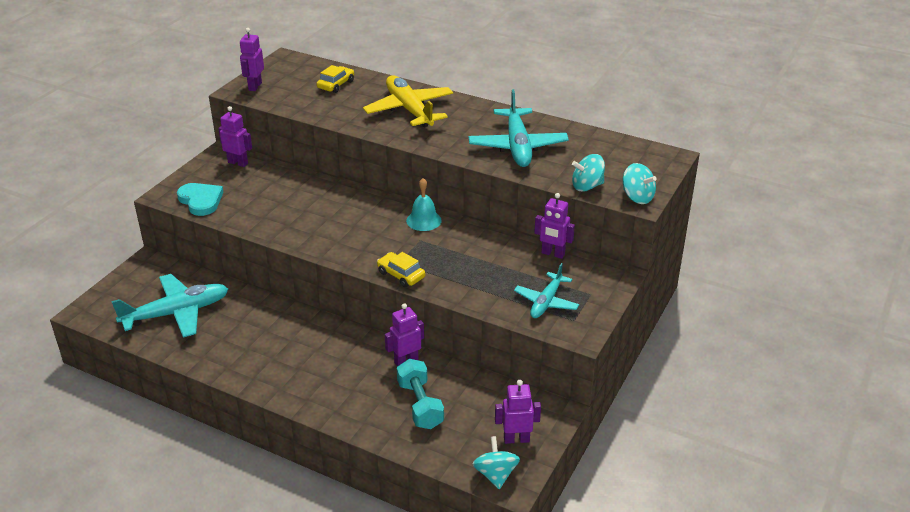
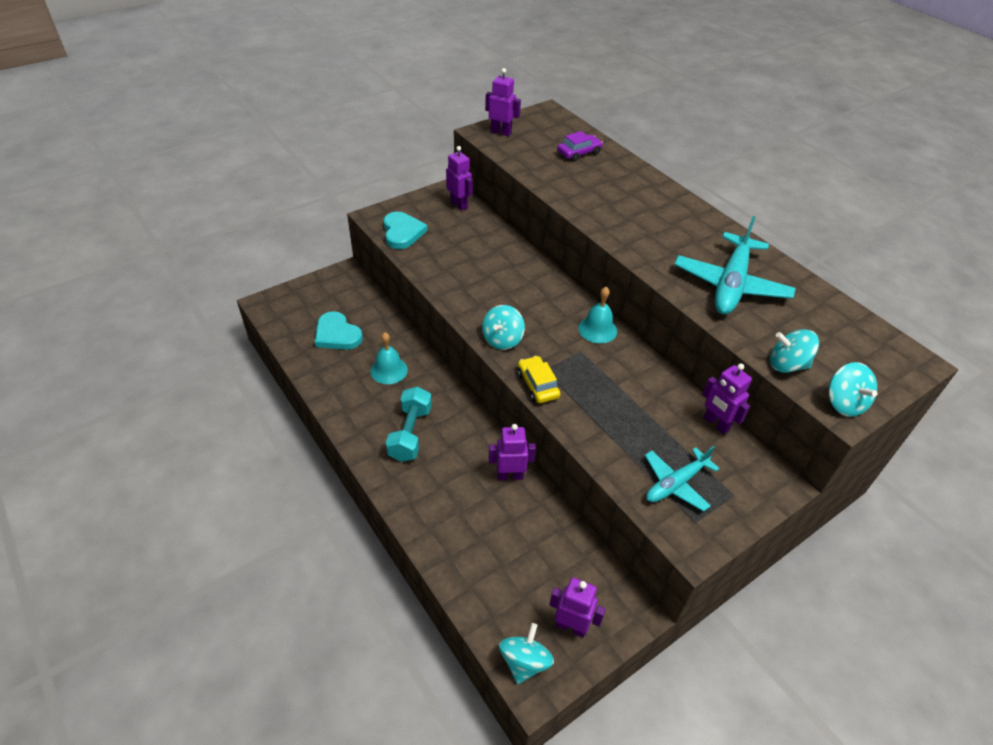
camera: 25 degrees right, 10 degrees up
turquoise plane [111,274,228,338] -> turquoise heart [315,311,363,350]
purple robot [240,28,264,91] -> purple robot turned 75 degrees clockwise [485,68,521,136]
yellow car [316,65,354,93] -> purple car [557,131,603,162]
yellow plane [363,75,453,127] -> none
turquoise dumbbell [397,359,444,429] -> turquoise dumbbell moved to [386,386,432,462]
none -> turquoise bell [370,332,408,384]
none -> turquoise spinning top [482,305,525,350]

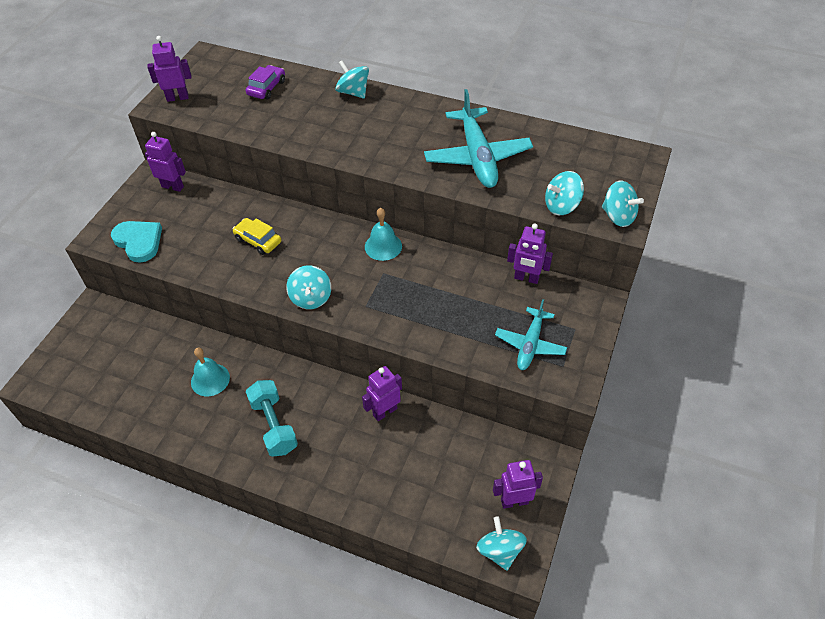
camera: 30 degrees left, 5 degrees up
turquoise heart [315,311,363,350] -> none
yellow car [517,356,560,403] -> yellow car moved to [232,218,281,255]
none -> turquoise spinning top [335,60,369,99]

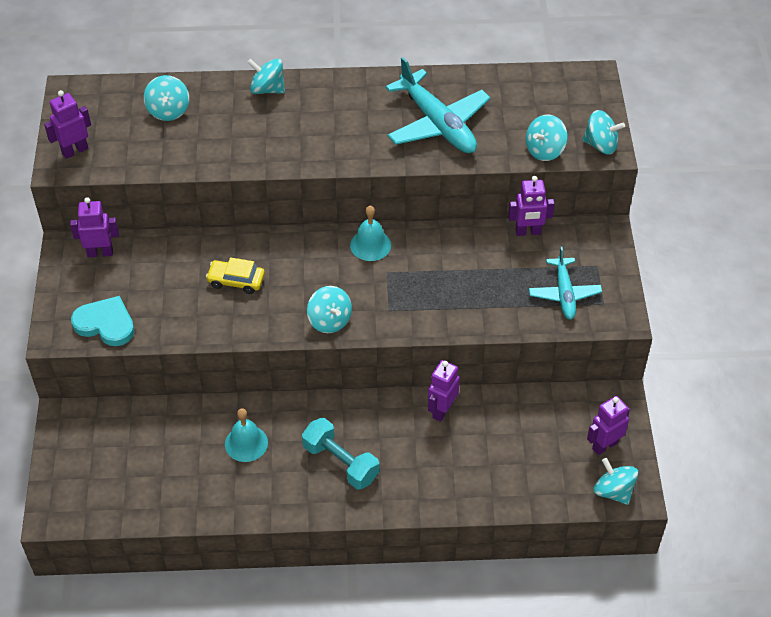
camera: 25 degrees left, 0 degrees up
purple car [246,65,285,99] -> turquoise spinning top [144,75,189,121]

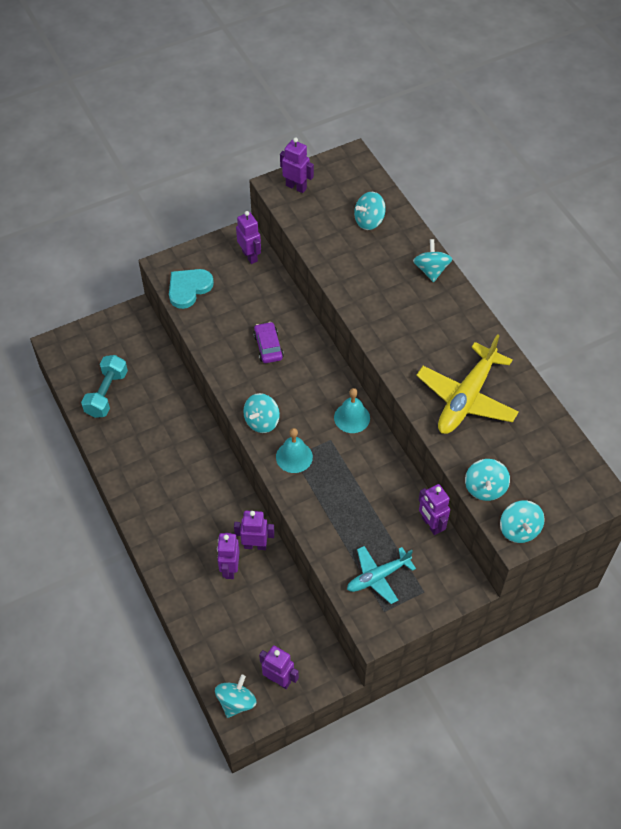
camera: 65 degrees right, 5 degrees up
turquoise heart [71,296,134,346] -> turquoise heart turned 135 degrees counterclockwise [169,269,214,309]
yellow car [206,257,265,294] -> purple car [253,322,284,363]
turquoise bell [225,408,268,462] -> turquoise bell moved to [276,428,313,473]
turquoise dumbbell [302,418,379,489] -> turquoise dumbbell moved to [81,355,128,418]
turquoise plane [386,57,490,153] -> yellow plane [416,334,519,434]
turquoise spinning top [526,115,568,161] -> turquoise spinning top turned 105 degrees counterclockwise [465,459,510,501]
none -> purple robot [217,533,240,579]

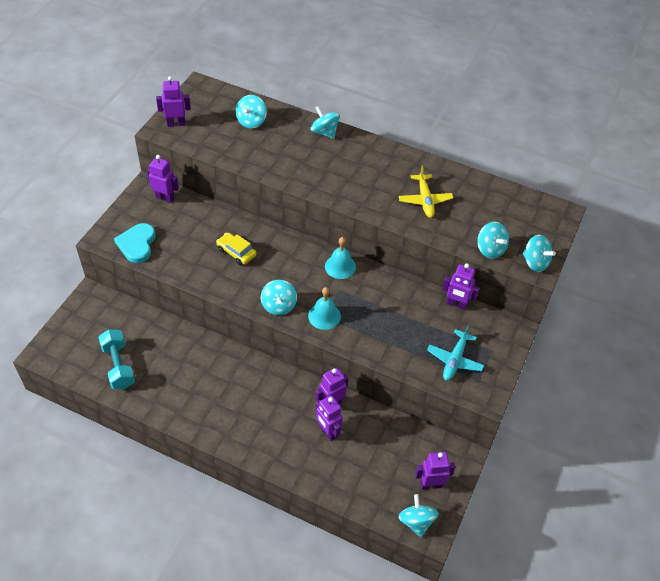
camera: 40 degrees left, 5 degrees down
purple car [253,322,284,363] -> yellow car [216,232,257,265]
yellow plane [416,334,519,434] -> yellow plane [399,165,453,218], size x0.61

